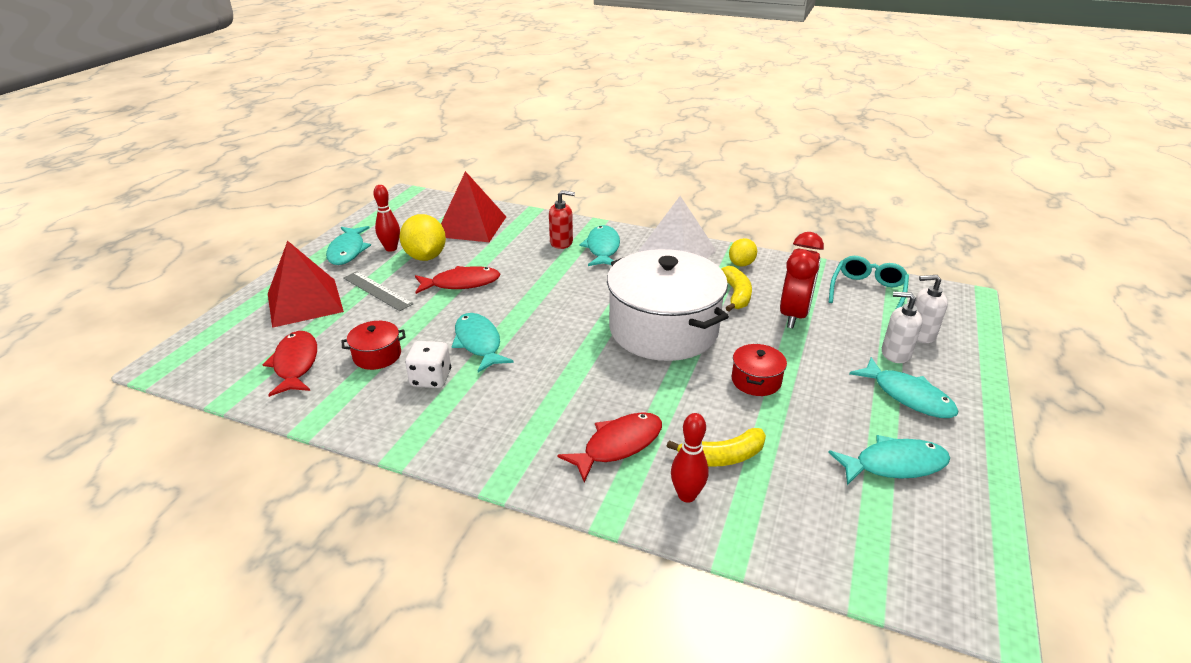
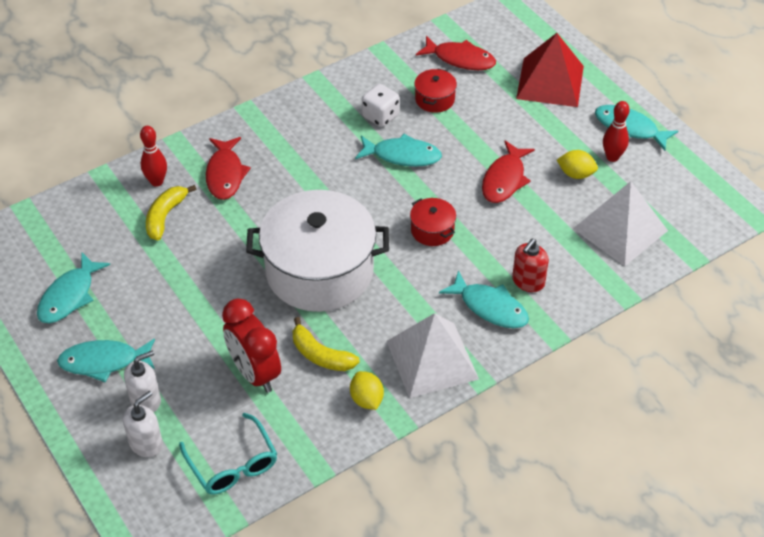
camera: 125 degrees right, 15 degrees up
grey ruler [343,271,413,311] -> none
yellow lemon [400,214,446,261] -> yellow lemon [557,150,598,179], size x0.60
red pyramid [441,171,506,242] -> white pyramid [573,181,668,266]
red pot [732,344,787,396] -> red pot moved to [410,198,456,246]

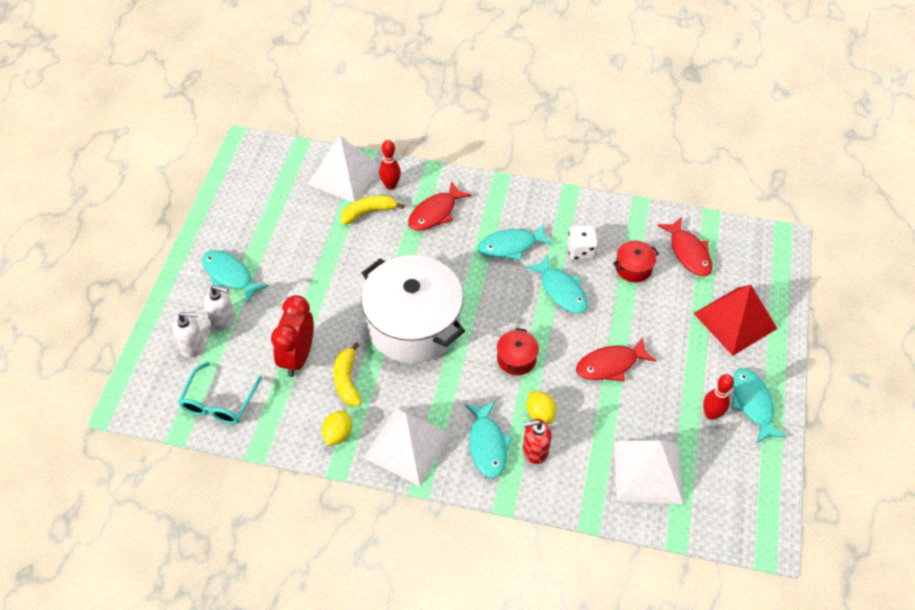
camera: 45 degrees right, 5 degrees up
turquoise fish [37,252,110,323] -> turquoise fish moved to [478,223,554,260]
yellow lemon [557,150,598,179] -> yellow lemon moved to [527,391,556,424]
none -> white pyramid [308,136,380,202]

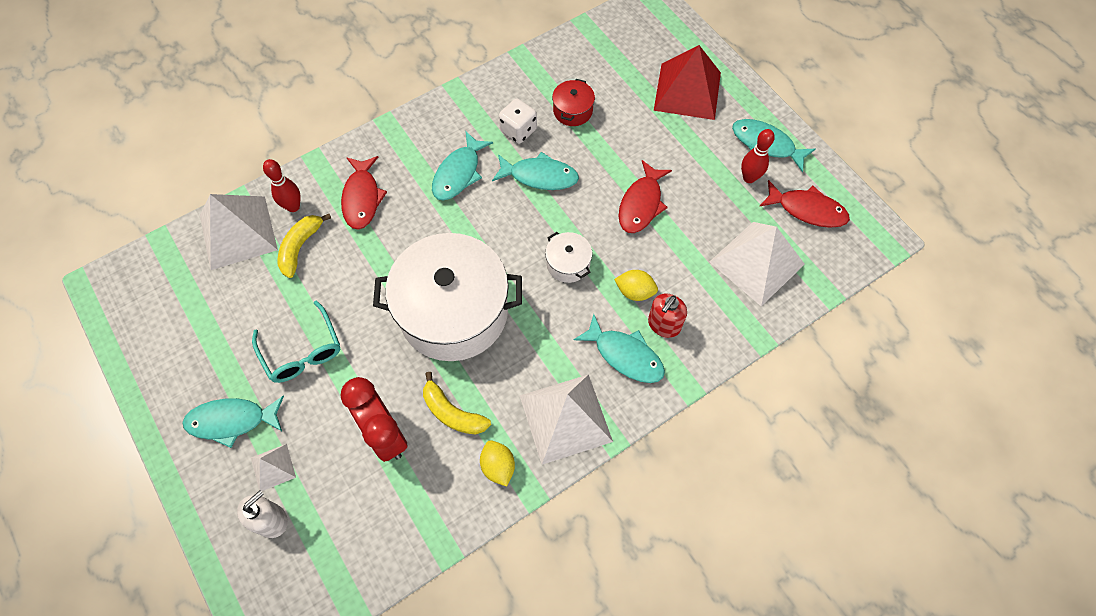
camera: 45 degrees left, 10 degrees up
turquoise glasses [178,362,262,424] -> turquoise glasses moved to [252,301,340,383]
white soap dispenser [204,285,235,331] -> white pyramid [251,444,296,491]
red pot [497,328,539,375] -> white pot [545,232,592,283]
red fish [657,217,712,276] -> red fish moved to [759,180,850,228]

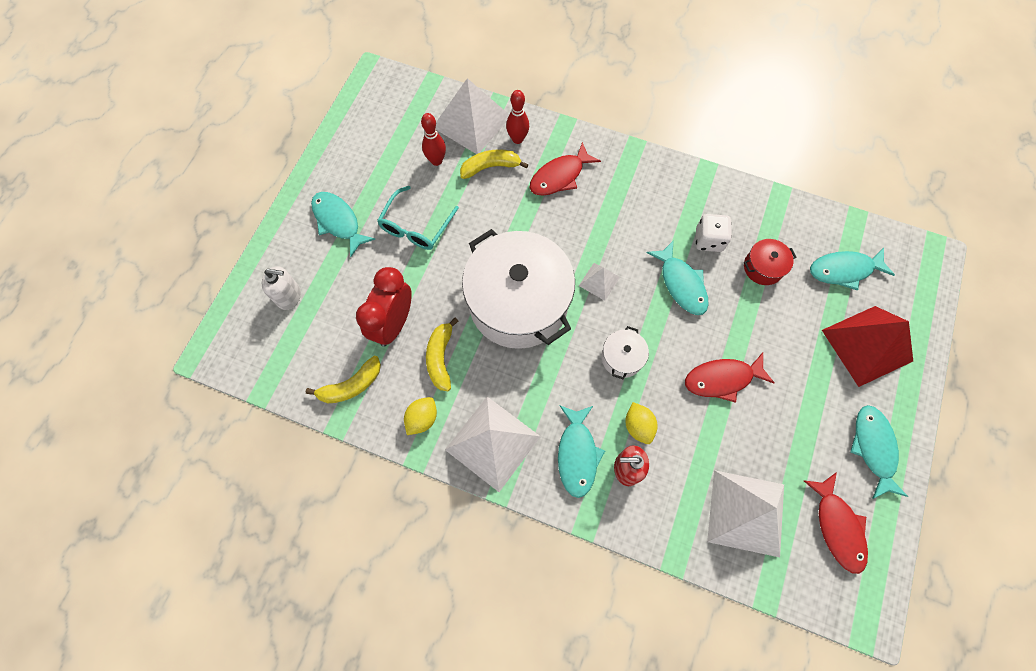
camera: 55 degrees right, 5 degrees up
white pyramid [251,444,296,491] -> white pyramid moved to [579,263,620,301]
turquoise fish [432,132,493,200] -> turquoise fish moved to [810,248,895,291]
red bowling pin [741,129,775,183] -> red bowling pin moved to [421,113,446,166]
none -> yellow banana [305,356,381,403]

